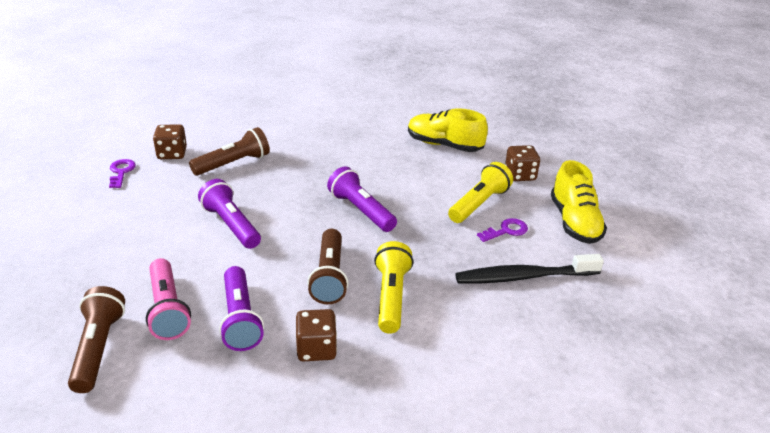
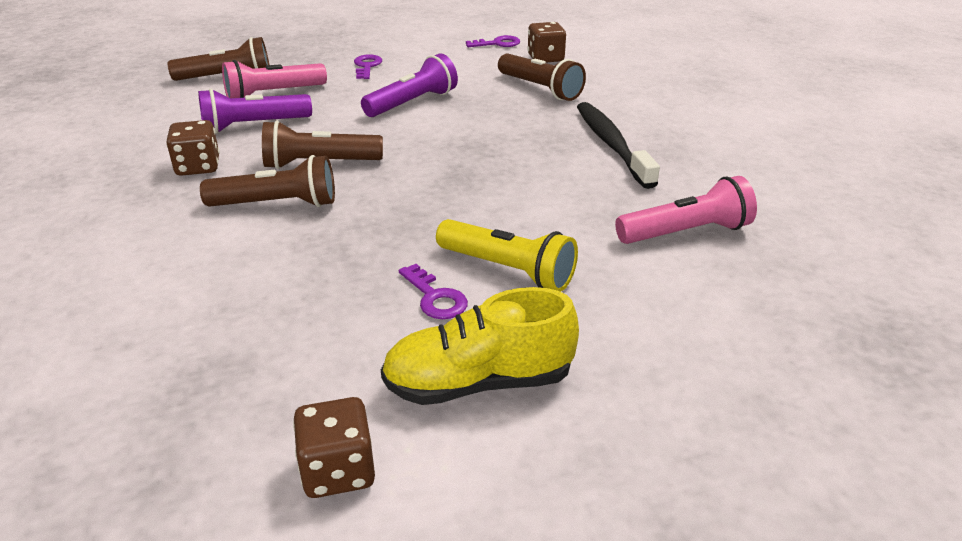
camera: 85 degrees right, 0 degrees up
purple flashlight [327,166,397,232] -> none
yellow flashlight [374,241,414,334] -> brown flashlight [200,155,335,207]
yellow shoe [408,108,488,152] -> pink flashlight [615,176,757,244]
black toothbrush [456,254,604,283] -> black toothbrush moved to [577,102,660,189]
brown dice [505,145,540,181] -> brown dice moved to [293,397,375,498]
none -> purple key [354,54,382,79]

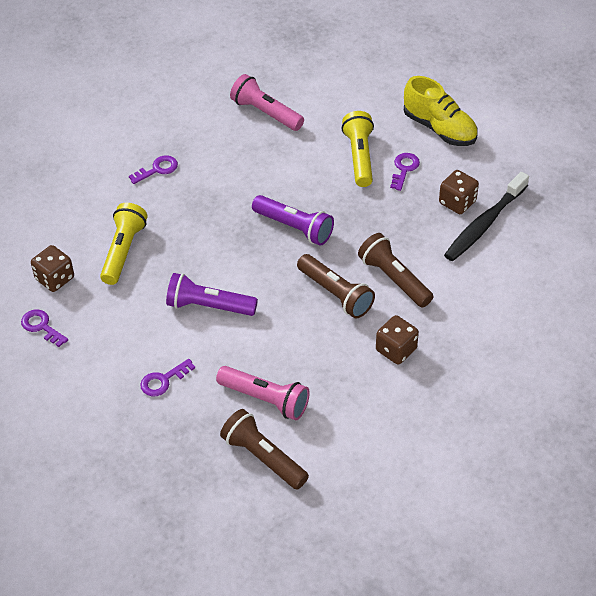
camera: 125 degrees left, 15 degrees up
purple flashlight [198,89,312,134] -> purple flashlight moved to [252,195,334,246]
brown dice [293,397,375,498] -> brown dice moved to [439,170,479,214]
brown flashlight [498,53,586,101] -> yellow flashlight [100,203,147,285]
black toothbrush [577,102,660,189] -> black toothbrush moved to [444,172,529,261]
none -> purple key [129,155,178,184]

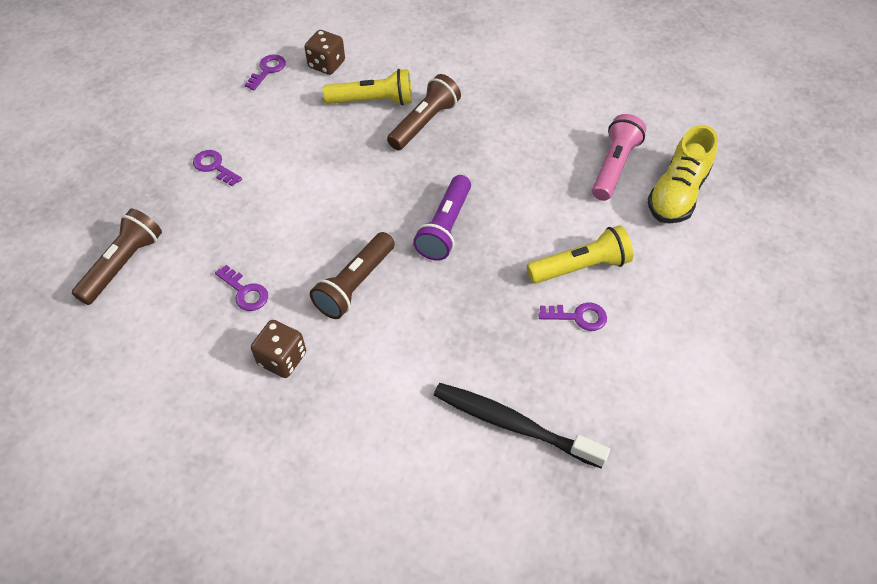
camera: 75 degrees right, 5 degrees up
purple key [129,155,178,184] -> purple key moved to [215,265,268,311]
purple flashlight [166,273,258,316] -> none
pink flashlight [216,366,310,420] -> none
brown flashlight [358,233,433,308] -> brown flashlight moved to [387,74,461,150]
yellow shoe [404,76,477,146] -> yellow shoe moved to [647,125,718,224]
brown dice [439,170,479,214] -> none

